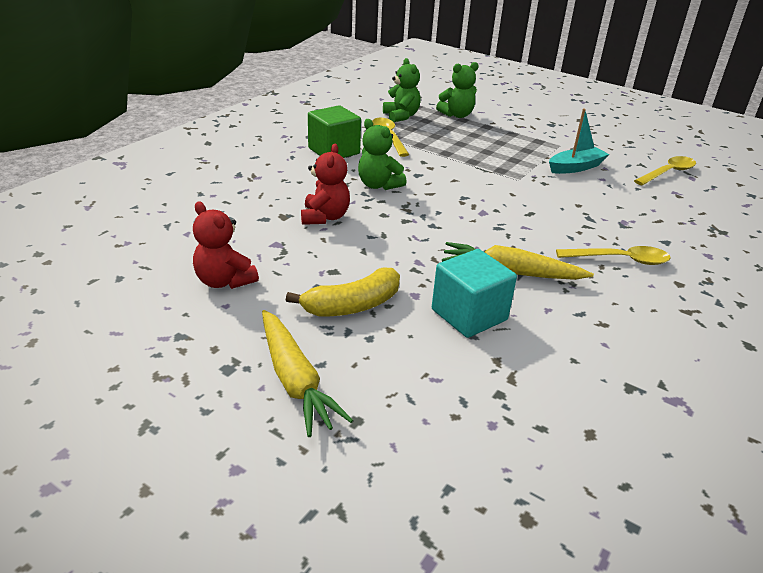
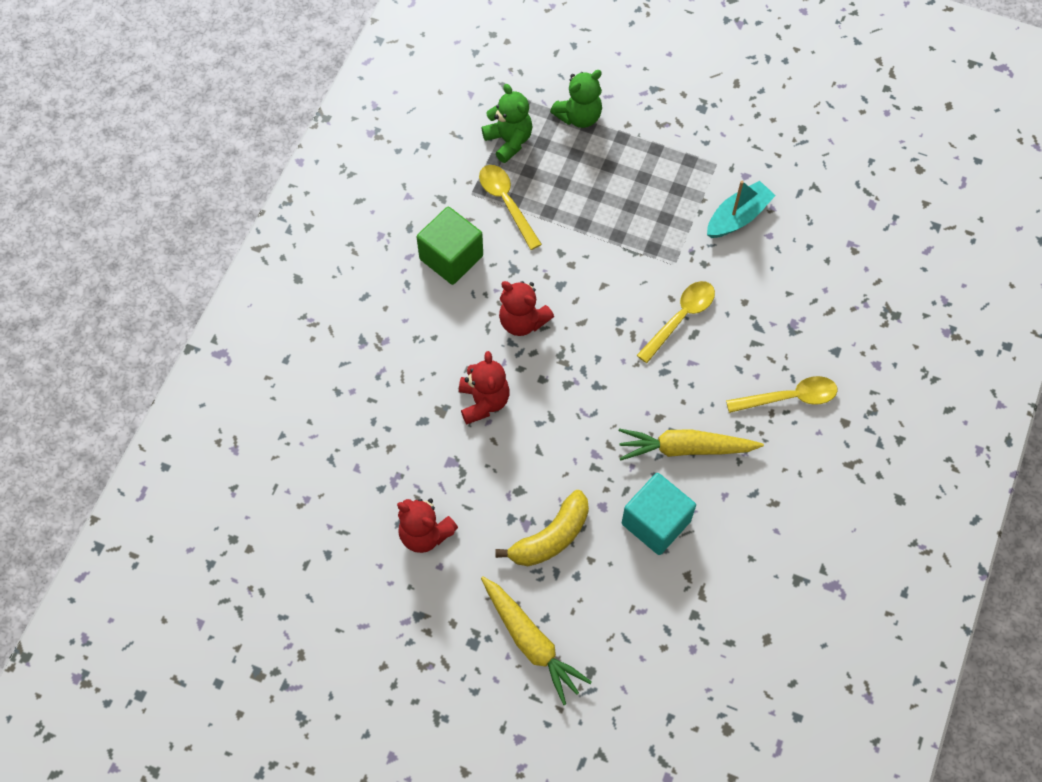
camera: 10 degrees left, 30 degrees up
green teddy bear [358,119,407,190] -> red teddy bear [499,281,554,336]
yellow spoon [634,156,696,185] -> yellow spoon moved to [637,281,715,363]

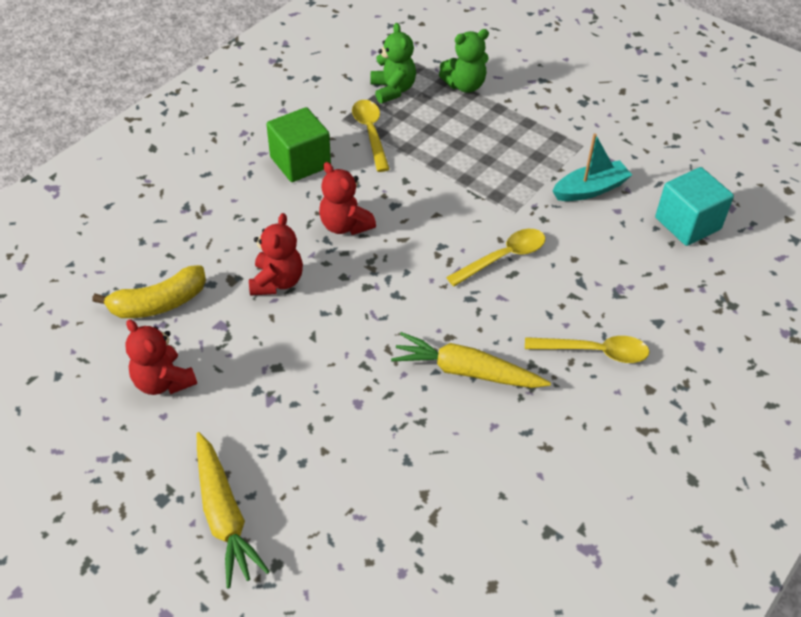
camera: 15 degrees right, 15 degrees down
yellow banana [495,490,589,566] -> yellow banana moved to [92,265,206,318]
turquoise cube [622,473,696,555] -> turquoise cube moved to [655,167,734,246]

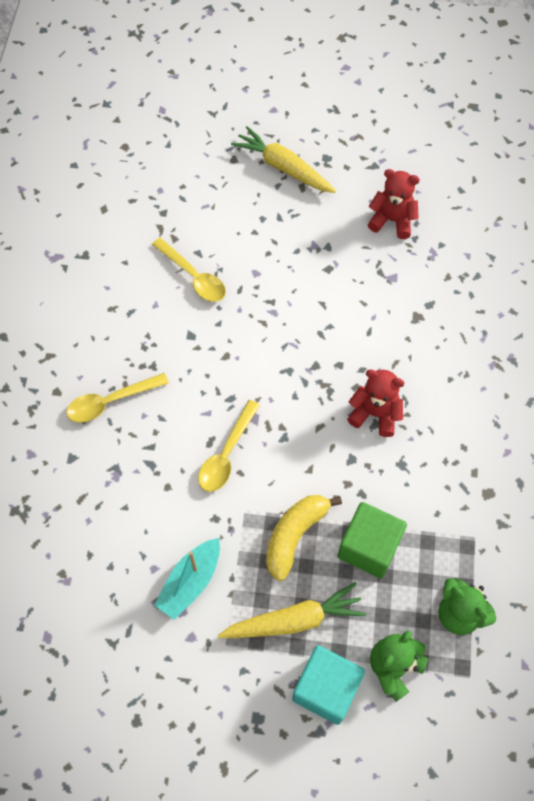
camera: 150 degrees right, 15 degrees up
yellow banana [92,265,206,318] -> yellow banana moved to [266,495,342,581]
red teddy bear [249,213,303,296] -> none
green cube [266,107,331,182] -> green cube moved to [338,502,407,578]
yellow spoon [352,100,390,172] -> yellow spoon moved to [152,238,226,302]
yellow carrot [391,332,551,388] -> yellow carrot moved to [218,582,366,638]
turquoise cube [655,167,734,246] -> turquoise cube moved to [292,645,365,725]

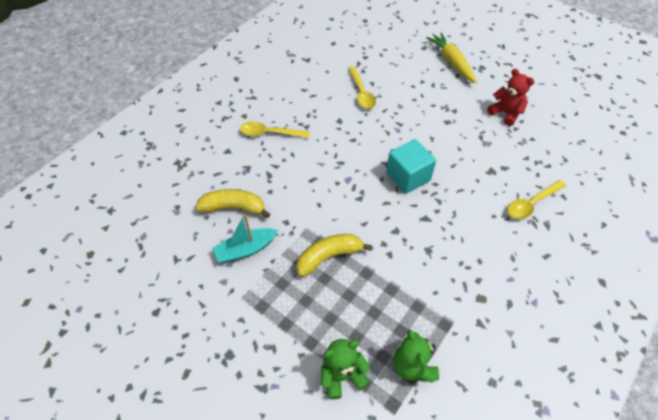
camera: 30 degrees right, 10 degrees down
yellow spoon [198,400,260,492] -> yellow spoon moved to [507,180,566,219]
yellow carrot [218,582,366,638] -> none
turquoise cube [292,645,365,725] -> turquoise cube moved to [386,139,436,194]
green cube [338,502,407,578] -> none
red teddy bear [347,370,405,437] -> none
none -> yellow banana [195,189,270,218]

